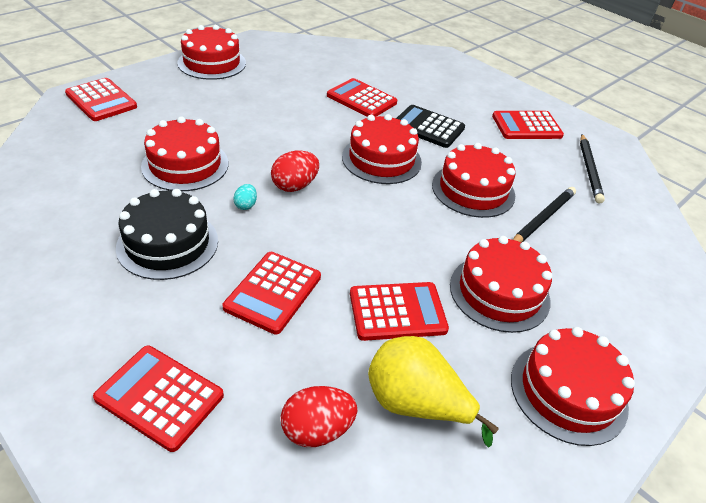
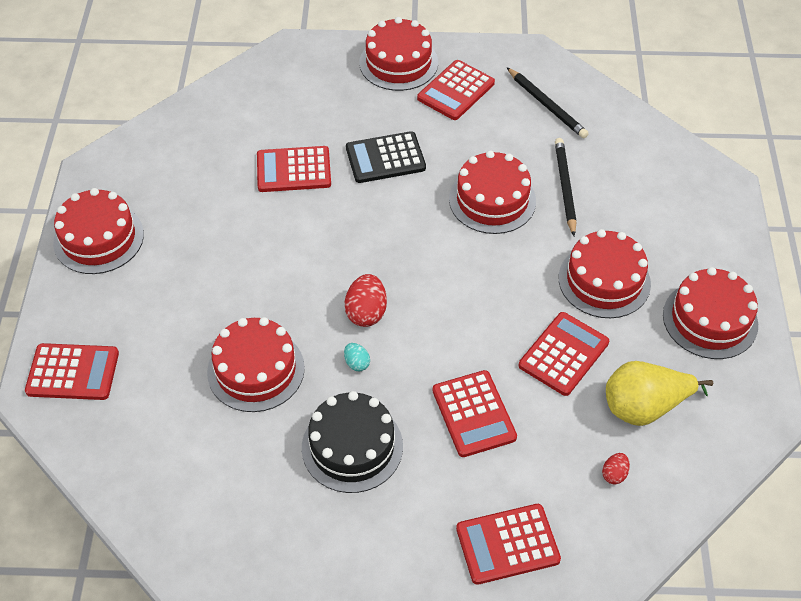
camera: 40 degrees left, 10 degrees up
red egg [281,386,357,447] -> red egg [602,453,630,484], size x0.55
red cake [342,114,422,184] -> red cake moved to [359,17,438,91]

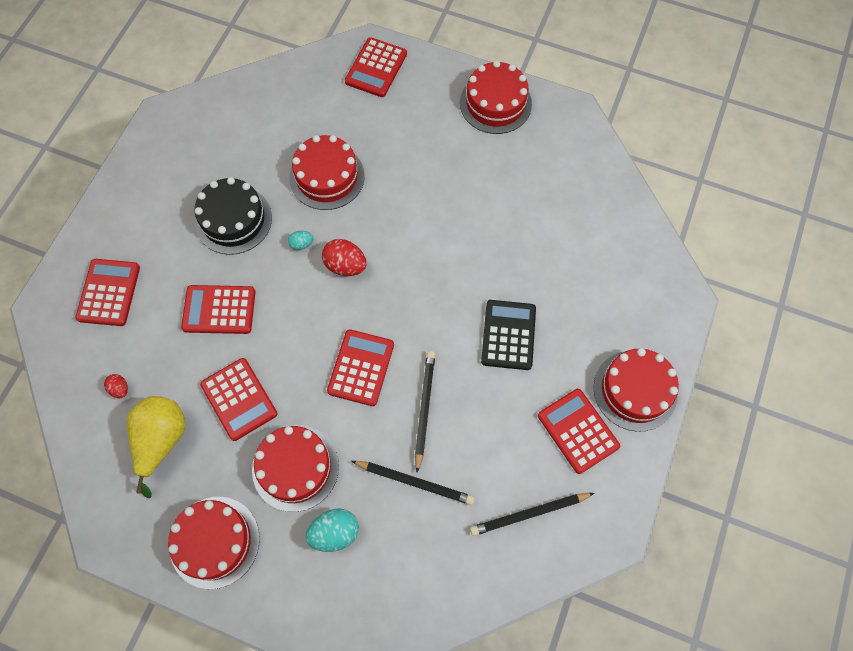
camera: 110 degrees right, 15 degrees up
red calculator [257,146,331,192] -> red calculator moved to [327,329,394,406]
red cake [449,151,536,234] -> black pencil [415,351,435,473]
none -> turquoise egg [305,508,359,552]

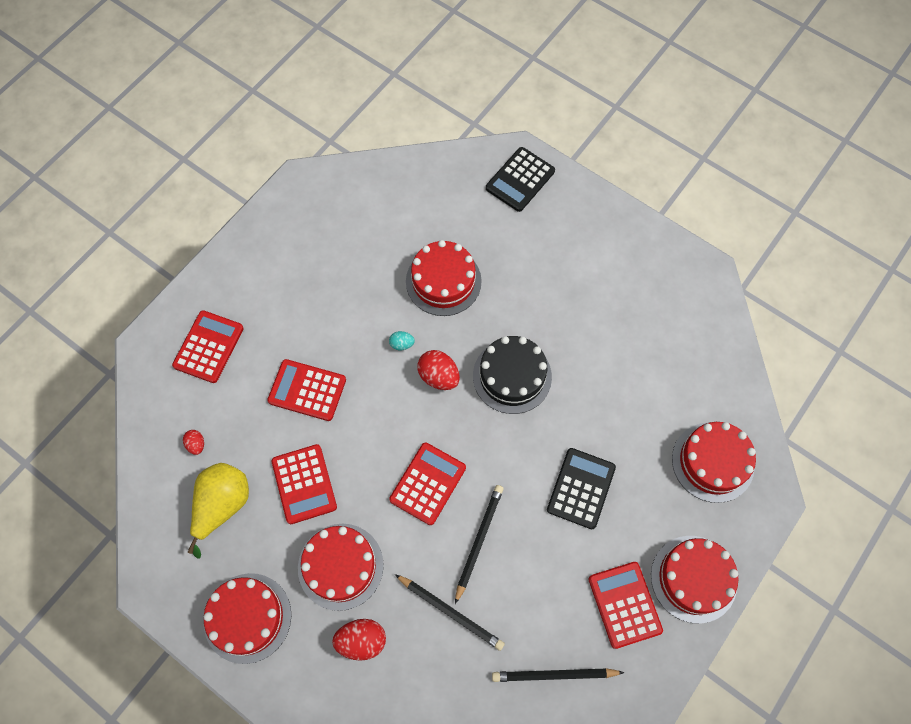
camera: 15 degrees right, 0 degrees up
black cake [194,177,272,255] -> black cake moved to [473,336,552,414]
turquoise egg [305,508,359,552] -> red egg [332,619,386,661]
red calculator [345,37,407,97] -> black calculator [486,147,555,212]
red cake [460,61,532,134] -> red cake moved to [672,422,756,503]

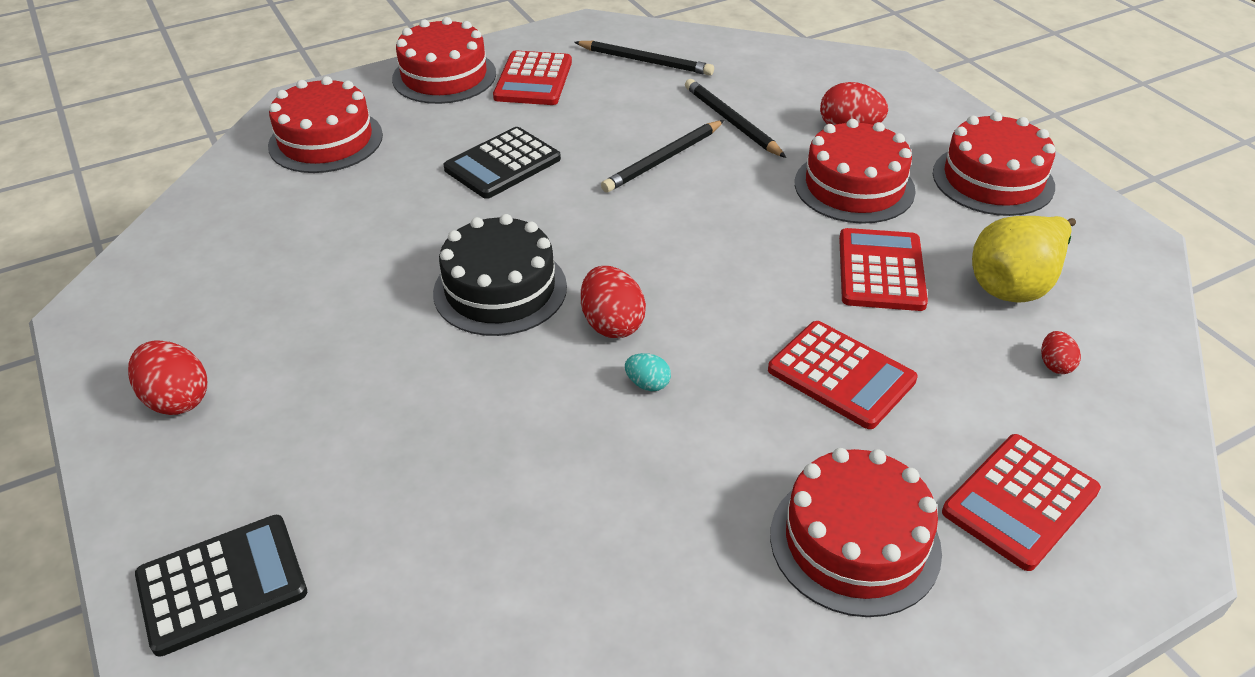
camera: 155 degrees left, 25 degrees down
red calculator [389,443,466,525] -> none
red cake [406,240,482,316] -> red cake moved to [770,448,942,617]
none -> red egg [128,340,207,415]

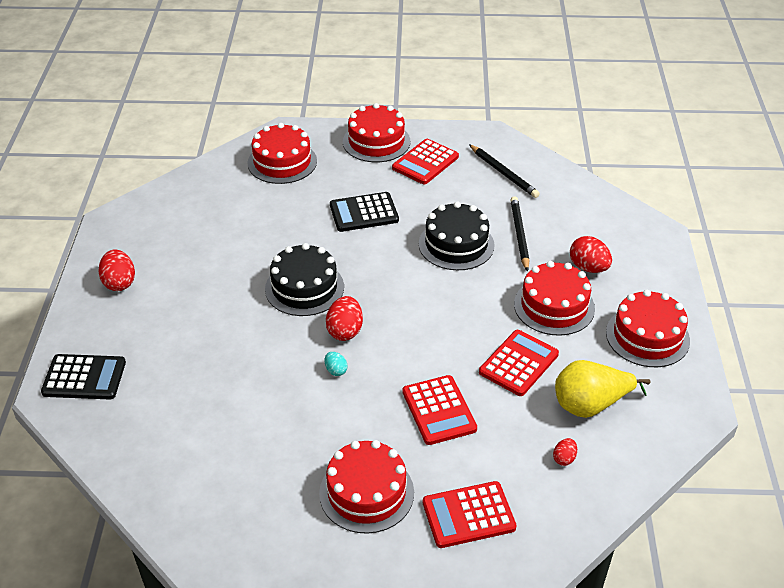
camera: 30 degrees right, 0 degrees up
black pencil [601,120,724,193] -> black cake [419,202,495,270]

